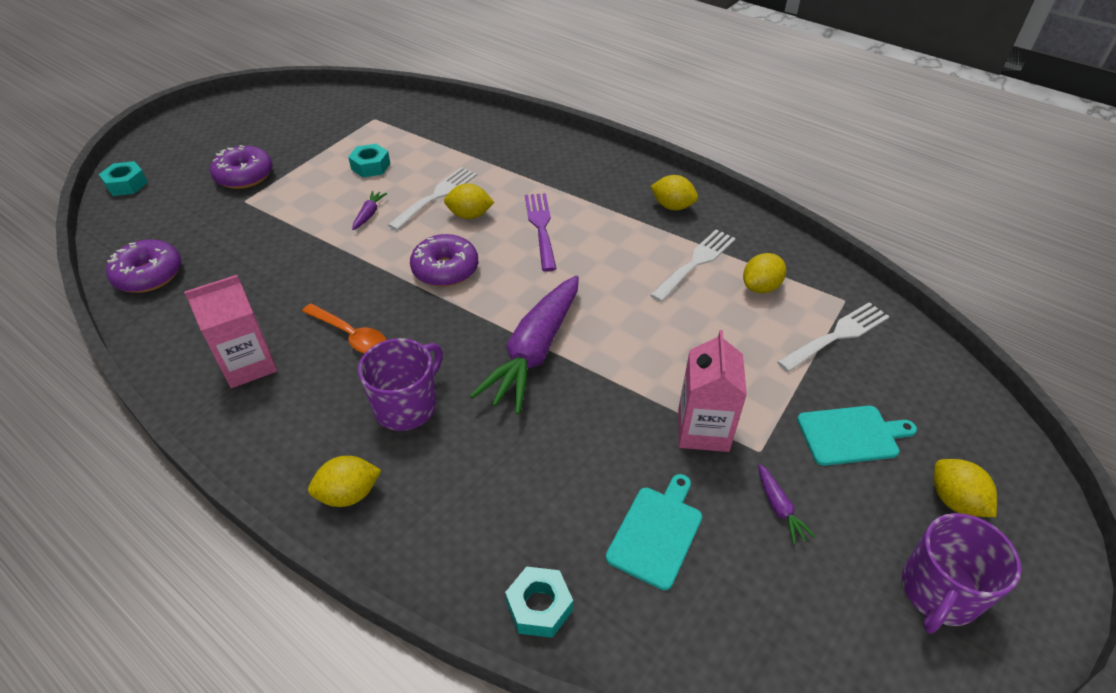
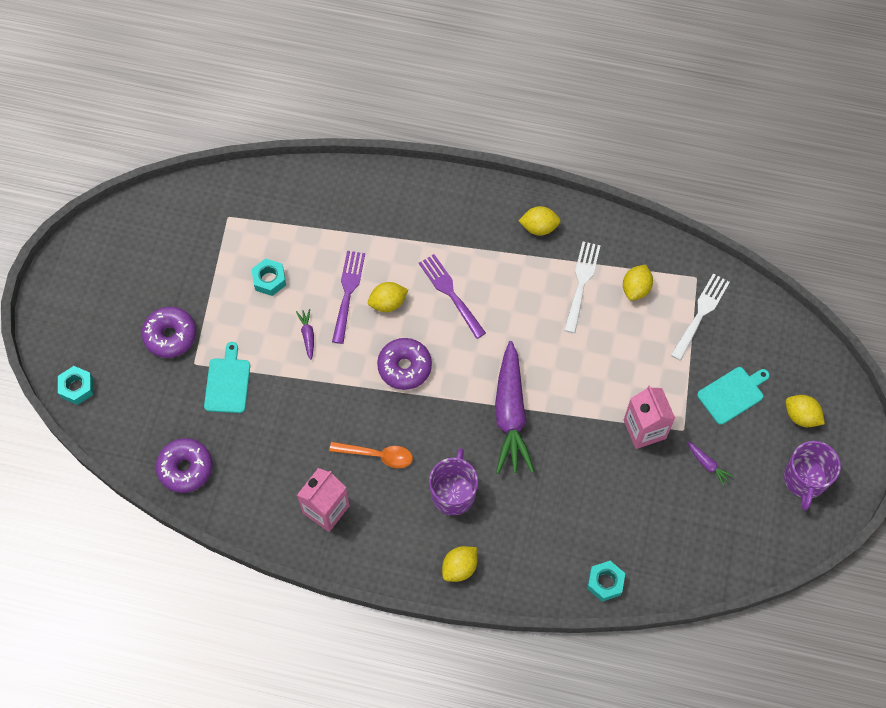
camera: 25 degrees left, 20 degrees up
white fork [388,167,477,230] -> purple fork [332,251,365,344]
turquoise cutting board [606,474,702,590] -> turquoise cutting board moved to [204,342,250,413]

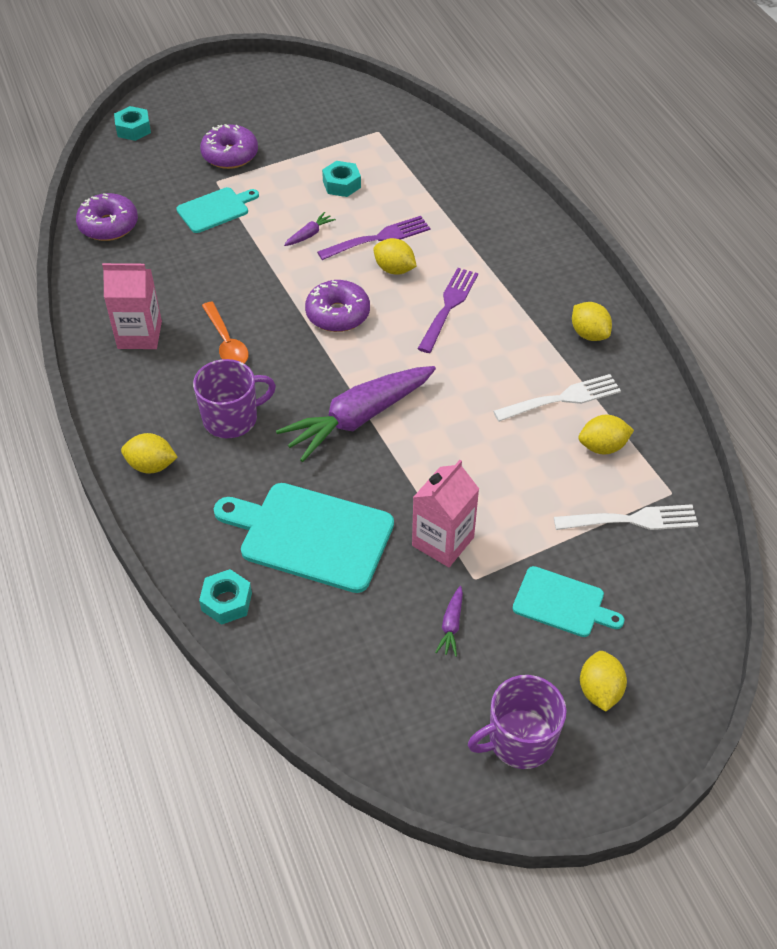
camera: 55 degrees right, 15 degrees down
none -> turquoise cutting board [214,483,394,593]

